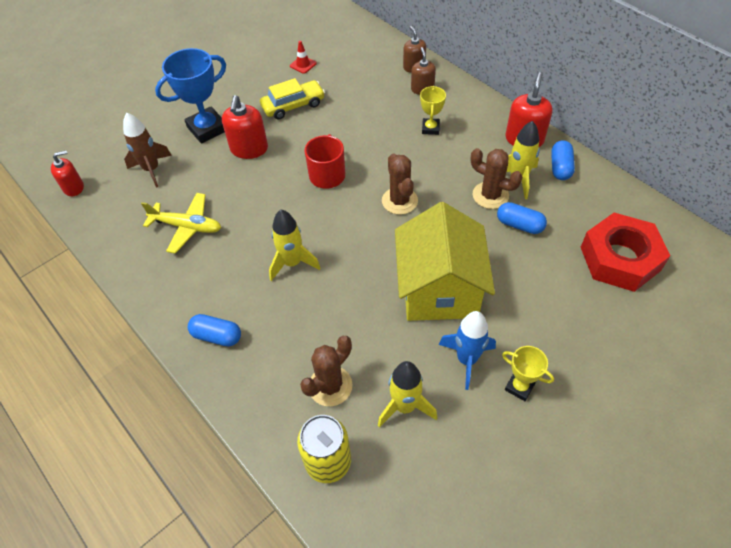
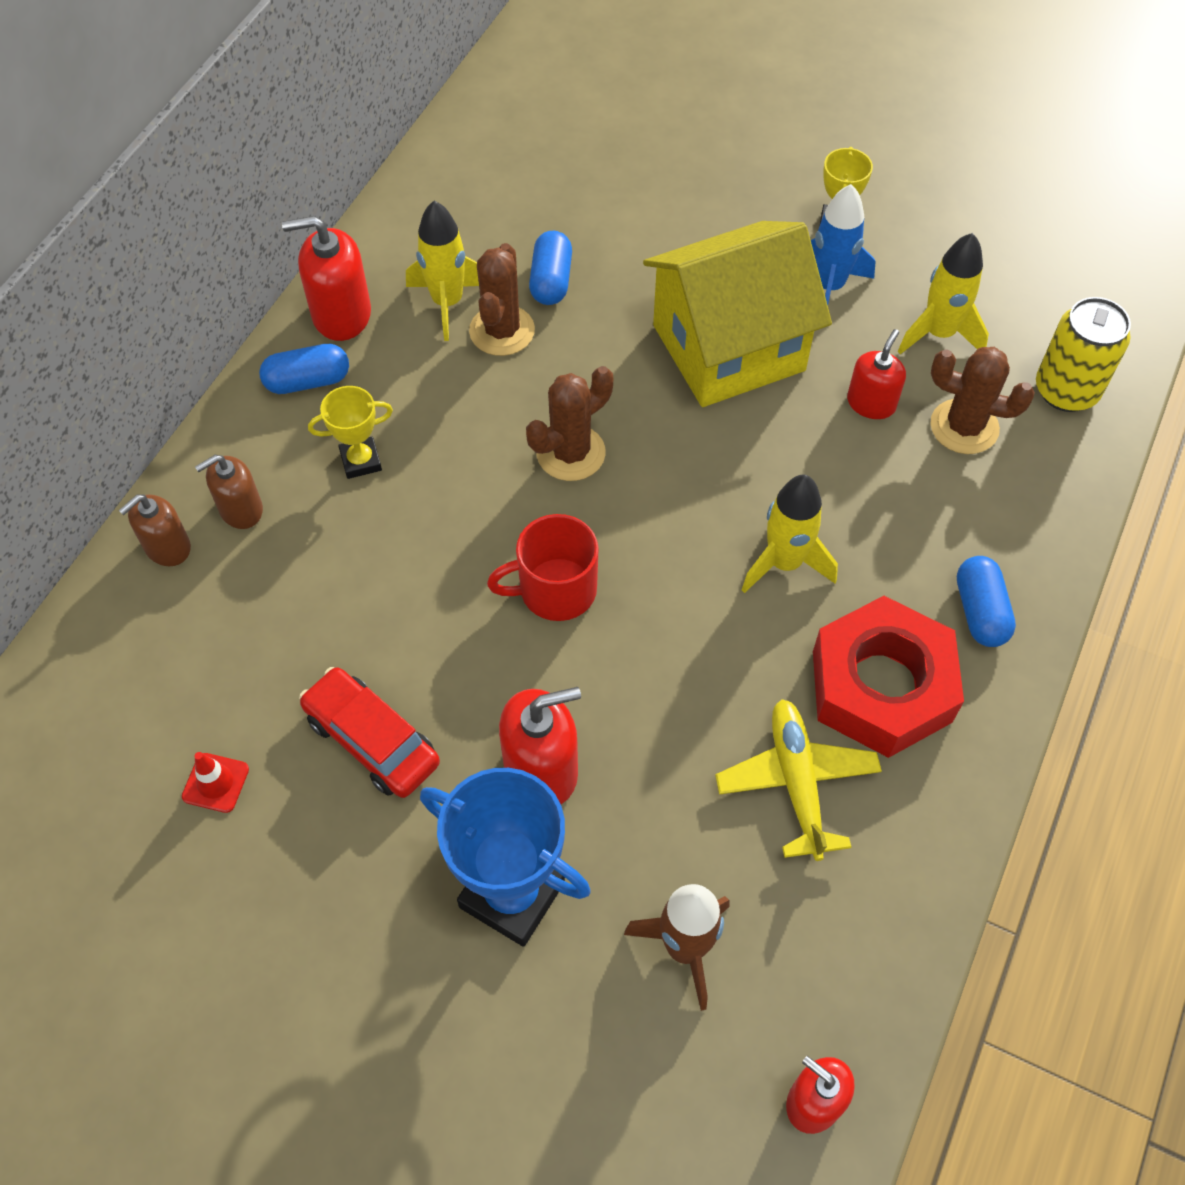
camera: 115 degrees left, 5 degrees up
yellow car [260,78,325,120] -> red car [299,667,440,798]
blue capsule [551,140,575,180] -> blue capsule moved to [259,344,349,394]
red nut [581,213,670,292] -> red nut moved to [813,596,964,758]
none -> red soap dispenser [847,329,906,419]

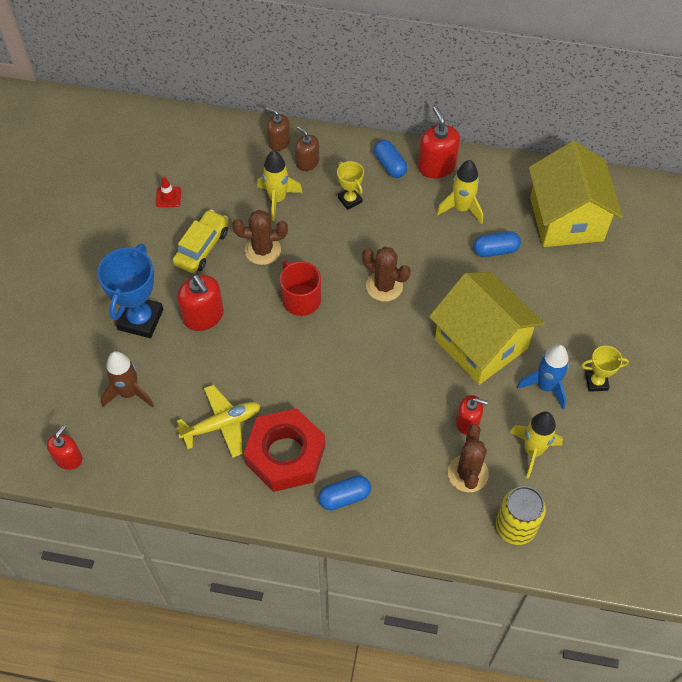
camera: 75 degrees right, 0 degrees up
red car [299,667,440,798] -> yellow car [173,210,229,273]
brown cactus [469,243,535,356] -> brown cactus moved to [232,210,288,265]
yellow rocket [742,475,838,593] -> yellow rocket moved to [257,150,303,221]
none -> yellow house [529,141,623,247]

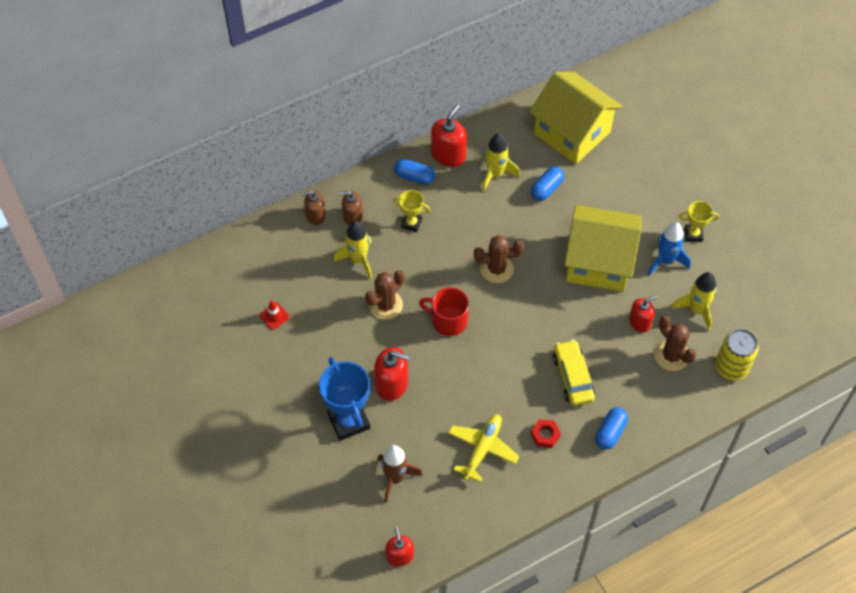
camera: 40 degrees left, 0 degrees up
yellow car [173,210,229,273] -> yellow car moved to [553,339,595,406]
red nut [244,408,325,492] -> red nut [531,419,561,448], size x0.41
red soap dispenser [418,106,460,178] -> red soap dispenser turned 90 degrees clockwise [431,104,467,167]
yellow trophy [581,346,629,392] -> yellow trophy turned 45 degrees clockwise [679,201,719,242]

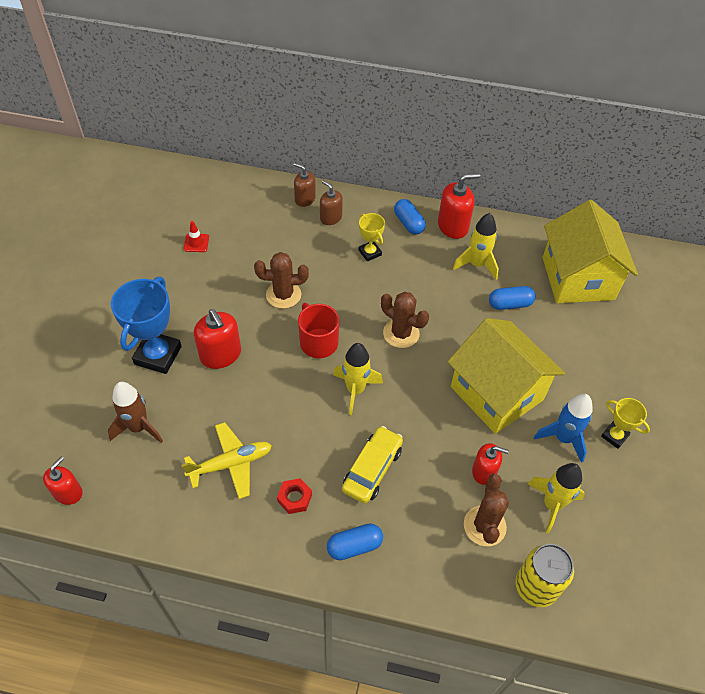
camera: 40 degrees right, 5 degrees down
yellow rocket [334,221,372,279] -> yellow rocket moved to [333,343,383,415]

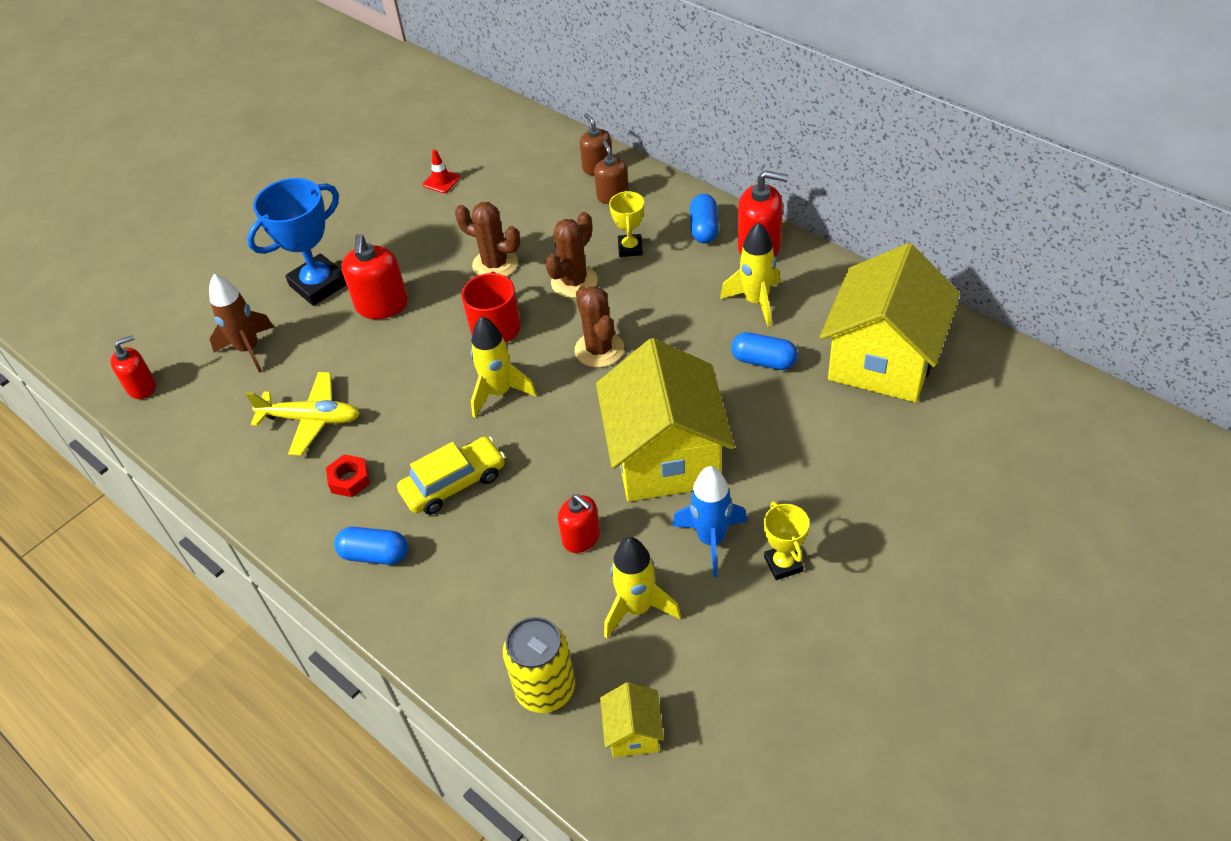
camera: 35 degrees right, 5 degrees down
brown cactus [464,474,509,546] -> brown cactus moved to [545,212,598,298]
none -> yellow house [600,682,664,757]

